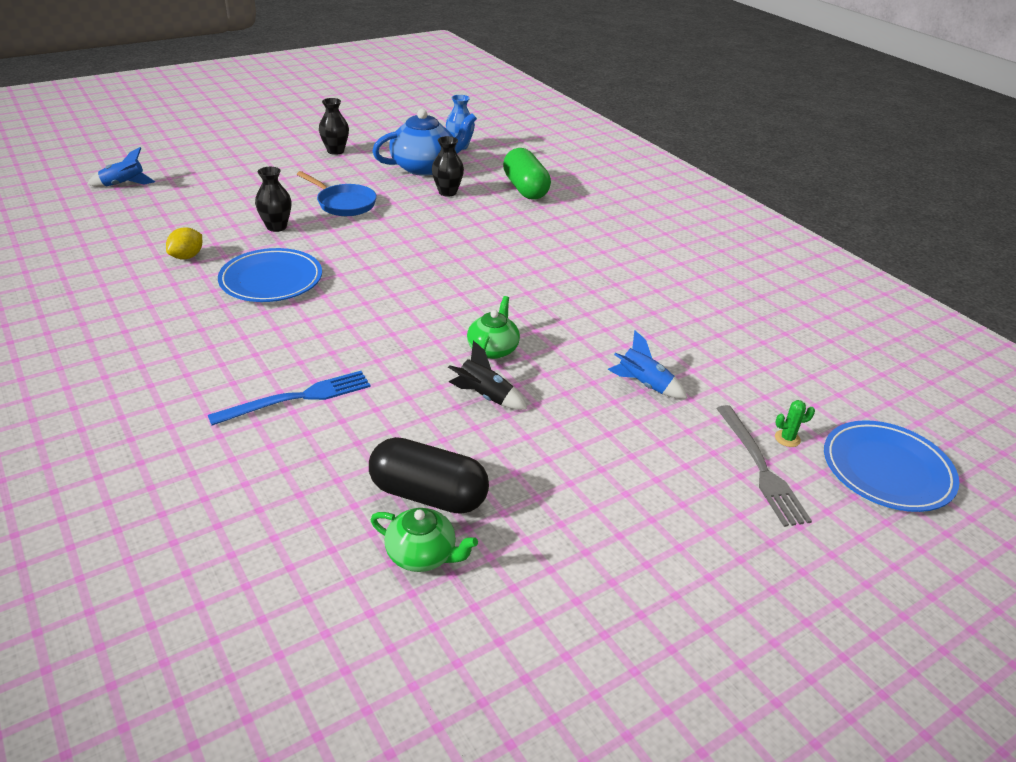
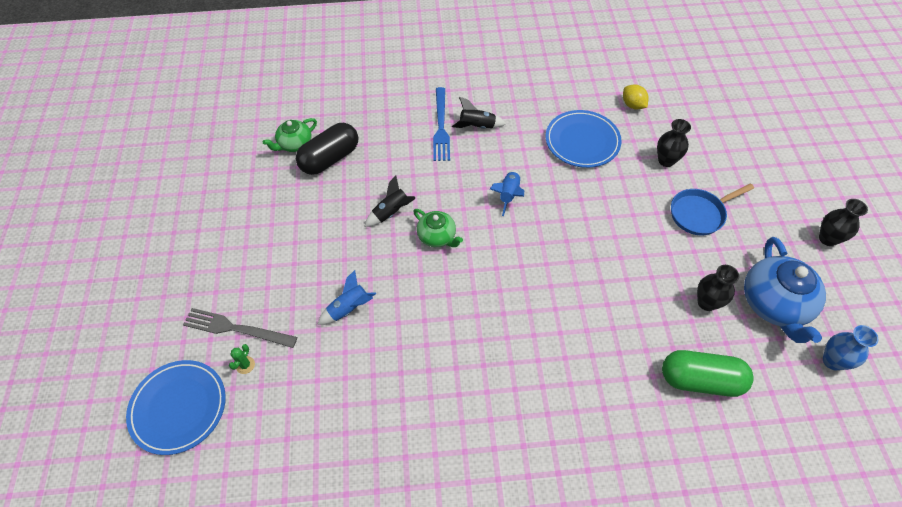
camera: 120 degrees right, 20 degrees up
blue rocket [88,147,155,187] -> blue rocket moved to [490,170,524,216]
none -> black rocket [452,97,506,129]

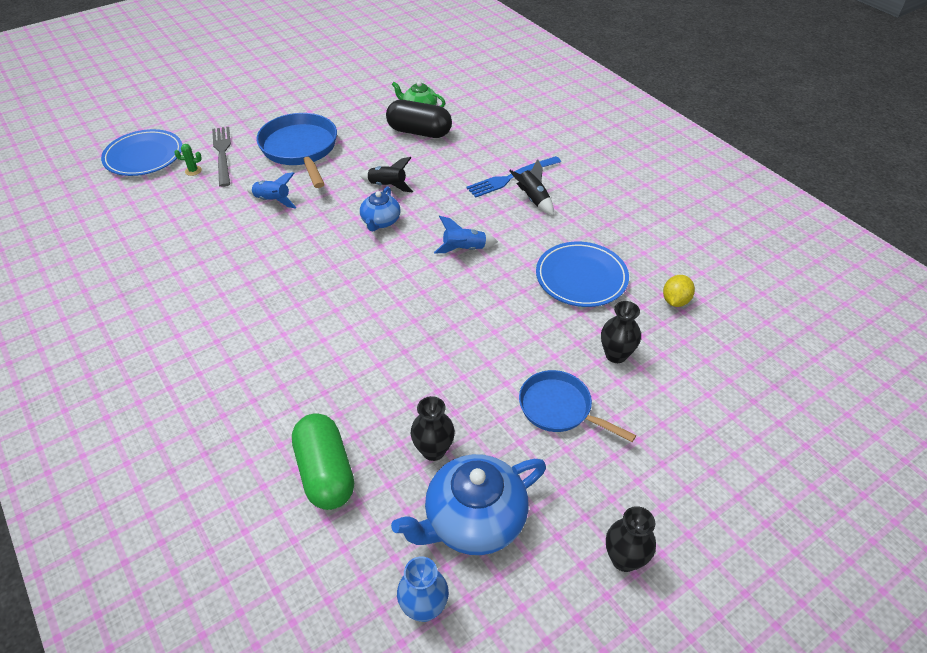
camera: 60 degrees right, 10 degrees down
green teapot [413,209,463,247] -> blue teapot [360,187,400,232]
none -> blue pan [256,113,337,188]

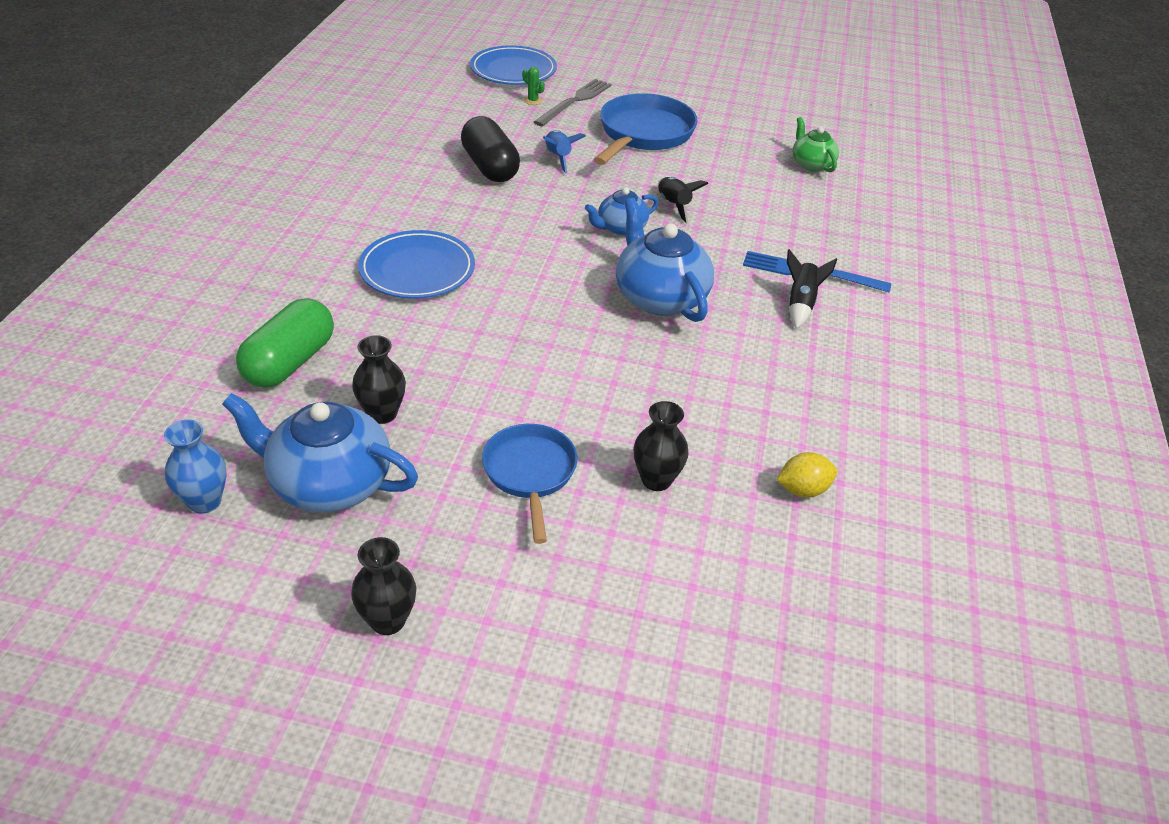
camera: 45 degrees right, 5 degrees down
black capsule [386,100,452,138] -> black capsule moved to [461,116,520,182]
blue rocket [434,216,498,253] -> blue teapot [616,198,714,322]
blue plate [536,242,629,307] -> blue plate moved to [358,230,475,299]

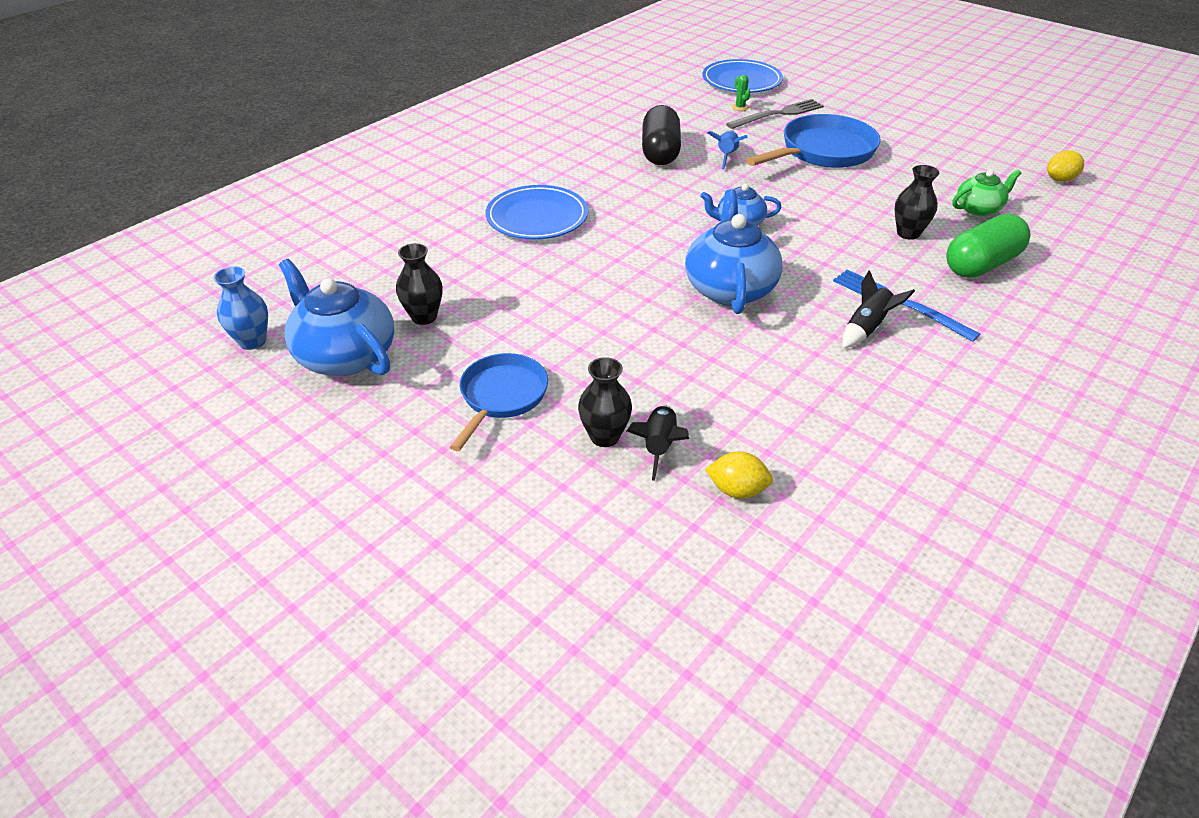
camera: 30 degrees right, 0 degrees up
green capsule [236,298,334,388] -> green capsule moved to [946,214,1031,278]
black vase [351,537,416,635] -> black vase moved to [895,165,939,240]
black rocket [658,177,709,223] -> black rocket moved to [627,404,689,481]
green teapot [793,117,839,172] -> green teapot turned 60 degrees clockwise [953,169,1021,216]
none -> yellow lemon [1047,150,1084,182]

